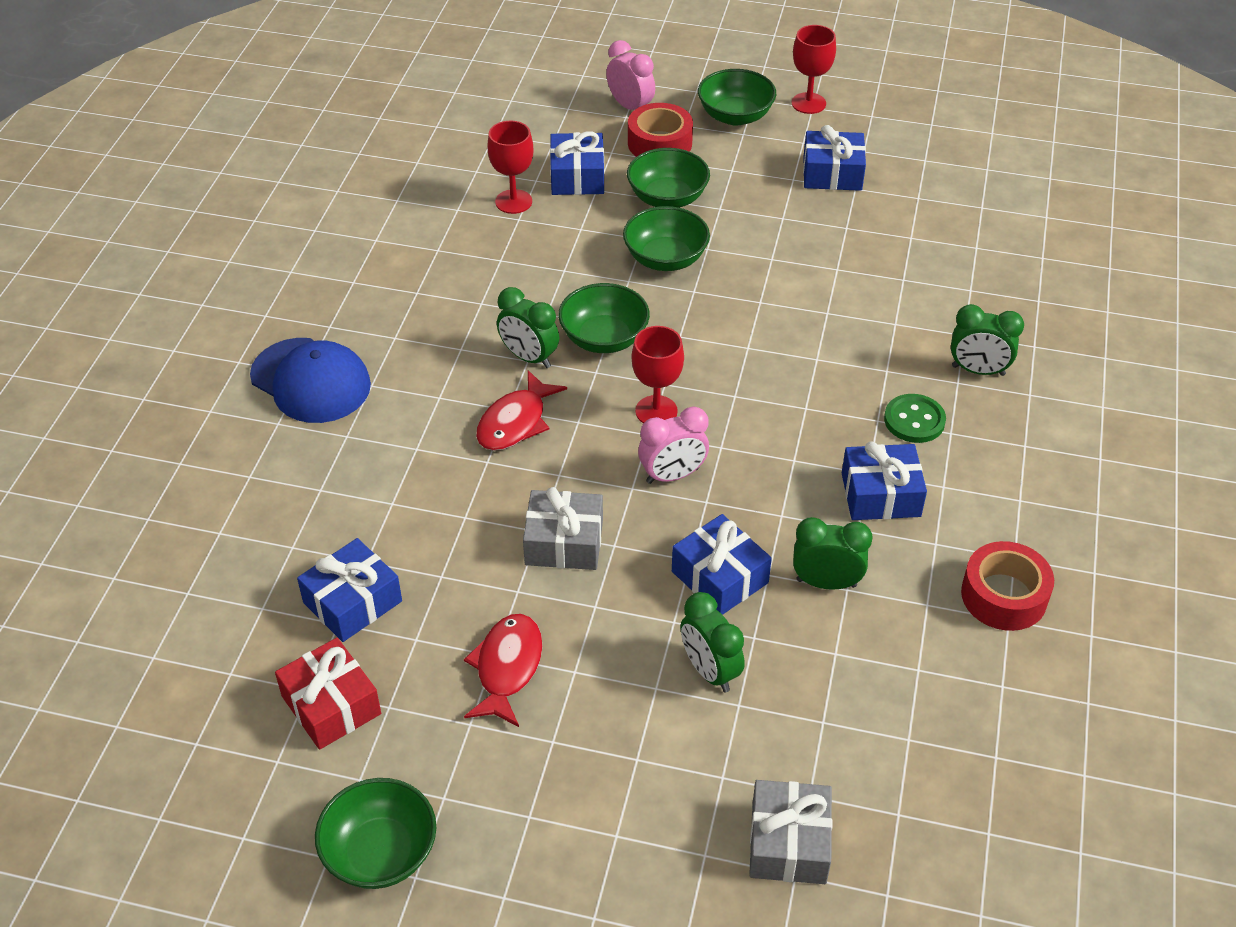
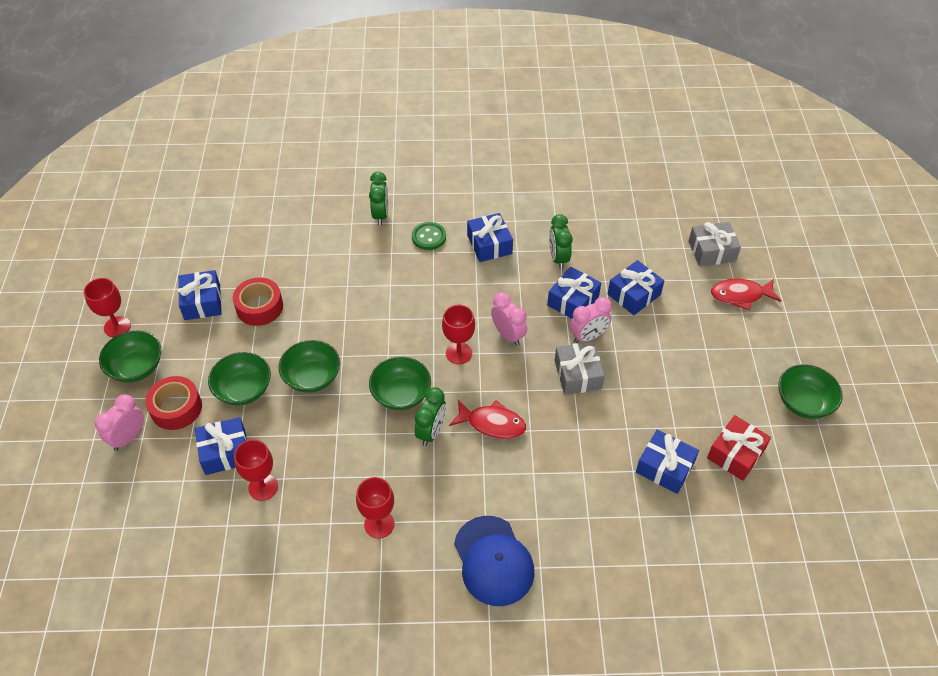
camera: 105 degrees left, 5 degrees up
blue cap [250,338,371,423] -> blue cap turned 135 degrees clockwise [454,516,534,606]
red fish [464,614,542,727] -> red fish moved to [711,279,781,310]
green clock [681,592,745,692] -> blue gift [608,260,664,315]
red tape [961,541,1054,631] -> red tape moved to [233,278,283,326]
none -> red goblet [356,477,394,538]
none -> pink clock [570,297,612,343]

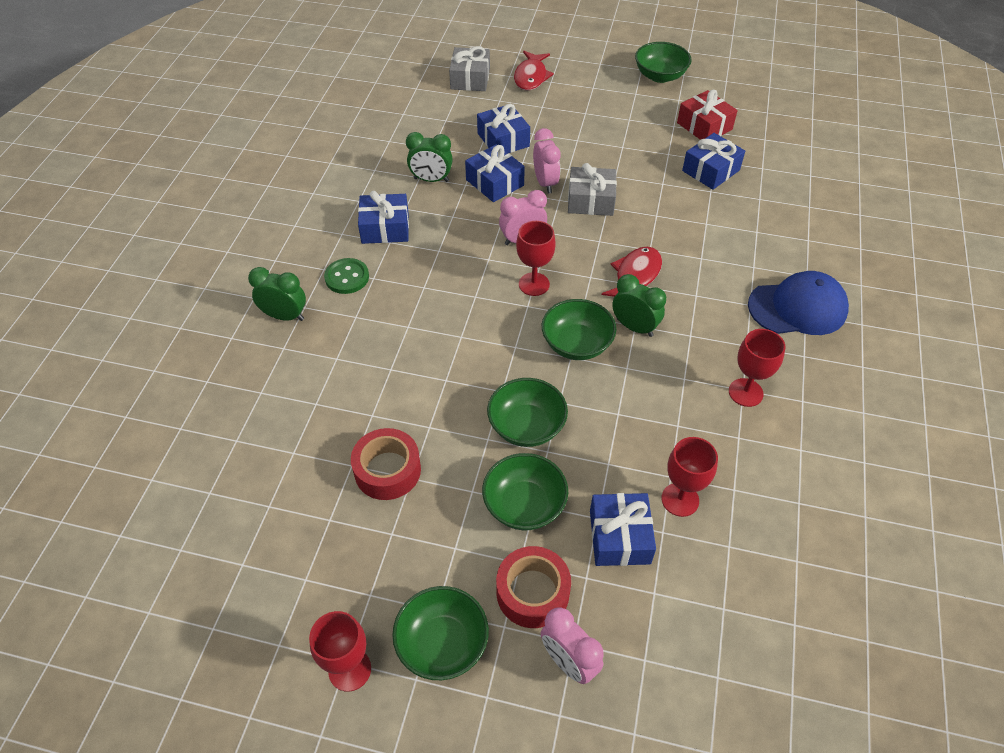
camera: 75 degrees left, 0 degrees up
blue gift [178,270,222,320] -> none

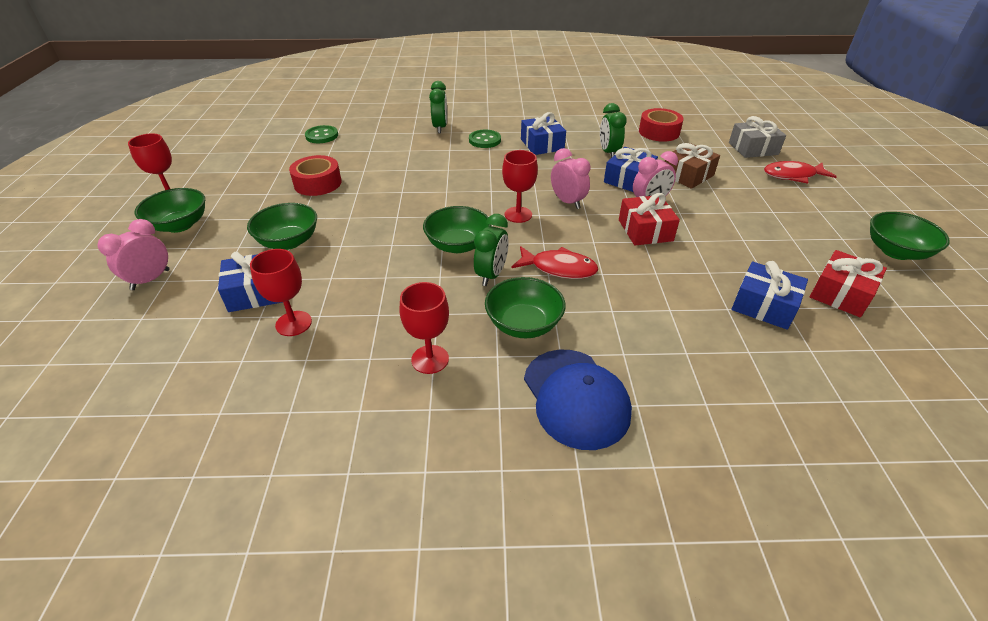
camera: 75 degrees right, 10 degrees down
blue gift [477,104,530,153] -> brown gift [665,143,720,189]
green bowl [487,378,568,447] -> green bowl moved to [485,277,566,338]
red tape [496,546,571,628] -> red tape moved to [639,108,684,142]
grey gift [568,163,617,216] -> red gift [619,193,680,245]
none -> green button [305,125,338,143]

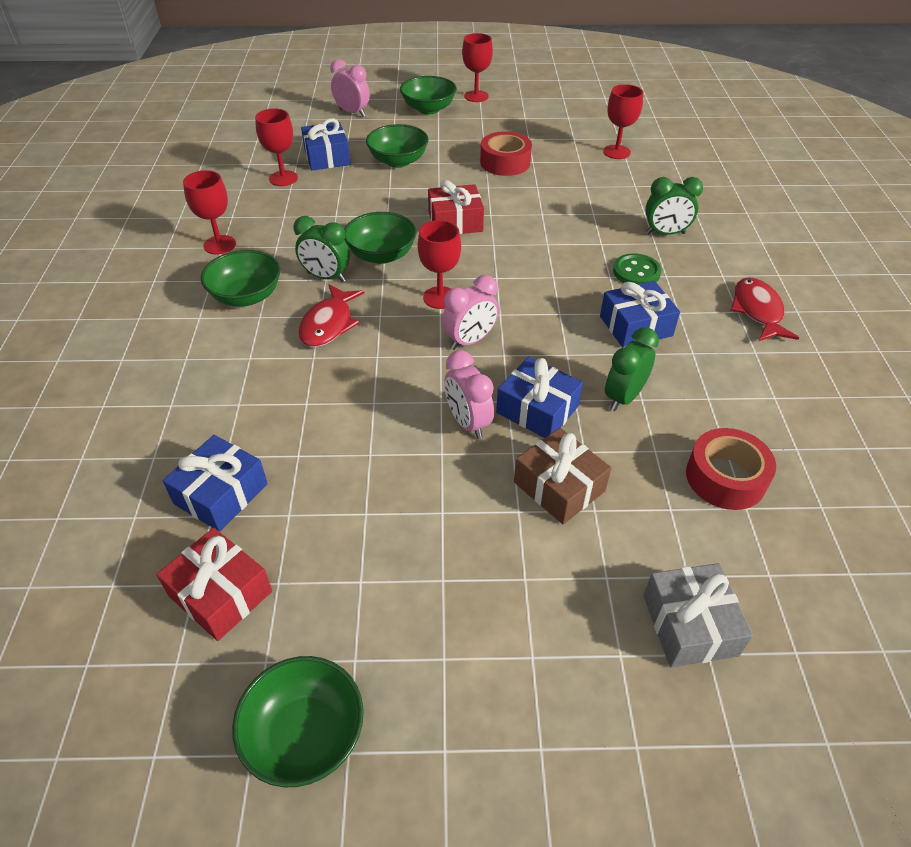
camera: 90 degrees right, 5 degrees up
green button [305,125,338,143] -> red goblet [603,84,643,159]
blue cap [524,350,632,450] -> none
green clock [600,103,627,158] -> green clock turned 45 degrees counterclockwise [605,327,659,411]
red gift [619,193,680,245] -> red gift moved to [428,180,484,234]
red fish [764,161,837,184] -> red fish moved to [731,277,799,342]

